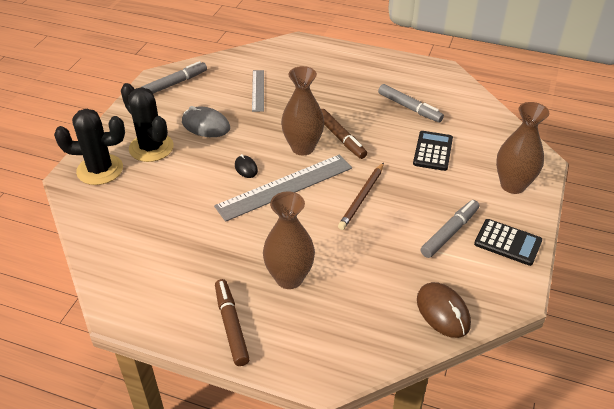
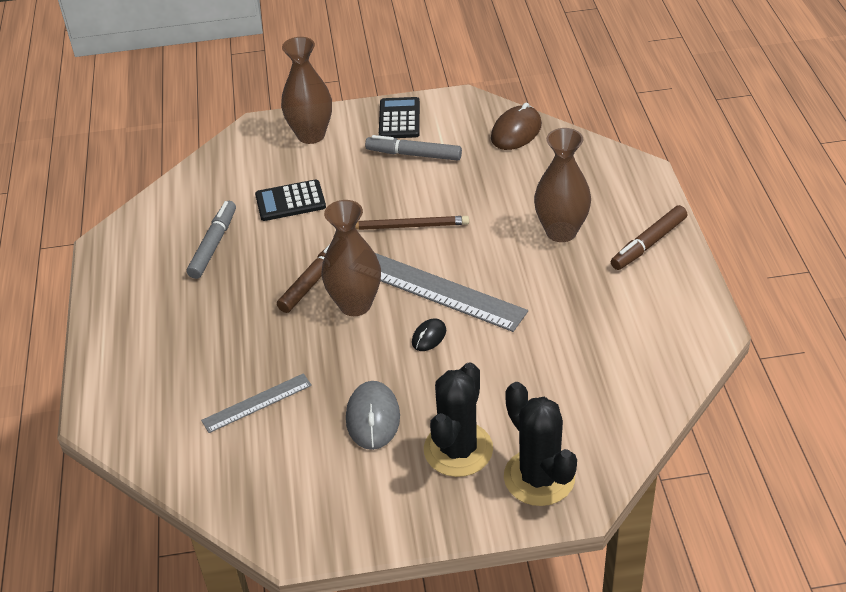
camera: 115 degrees left, 0 degrees up
grey marker [142,61,207,94] -> none

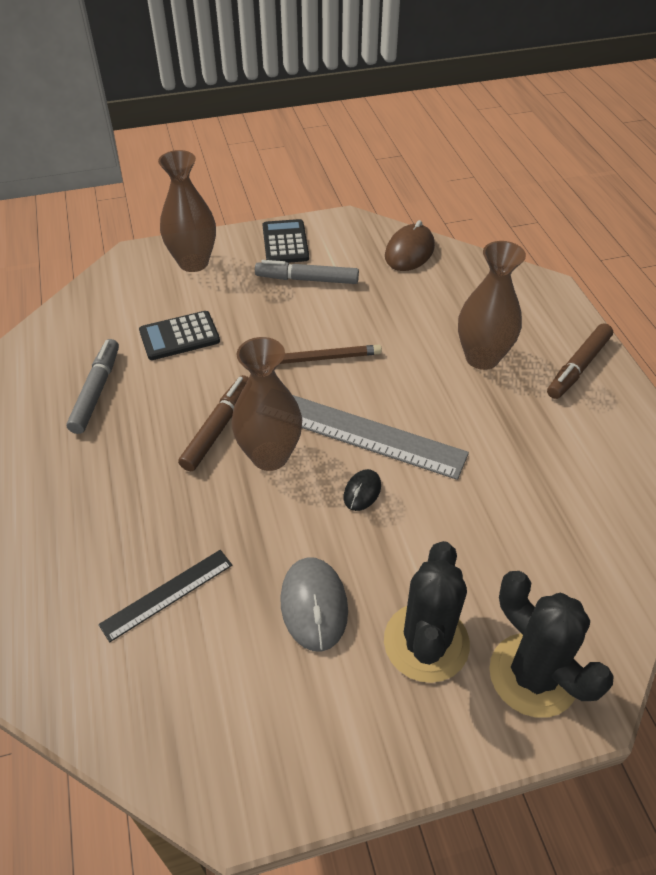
camera: 10 degrees left, 5 degrees up
grey ruler [201,373,312,433] -> black ruler [98,550,232,642]

